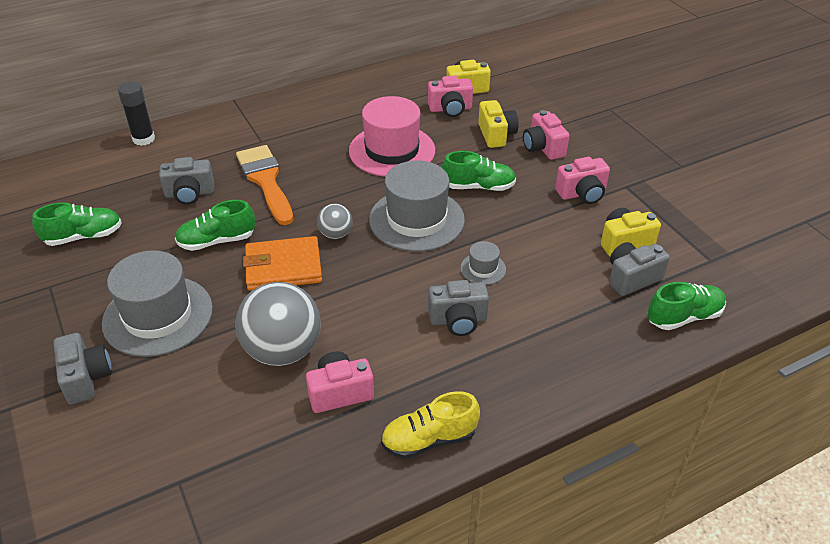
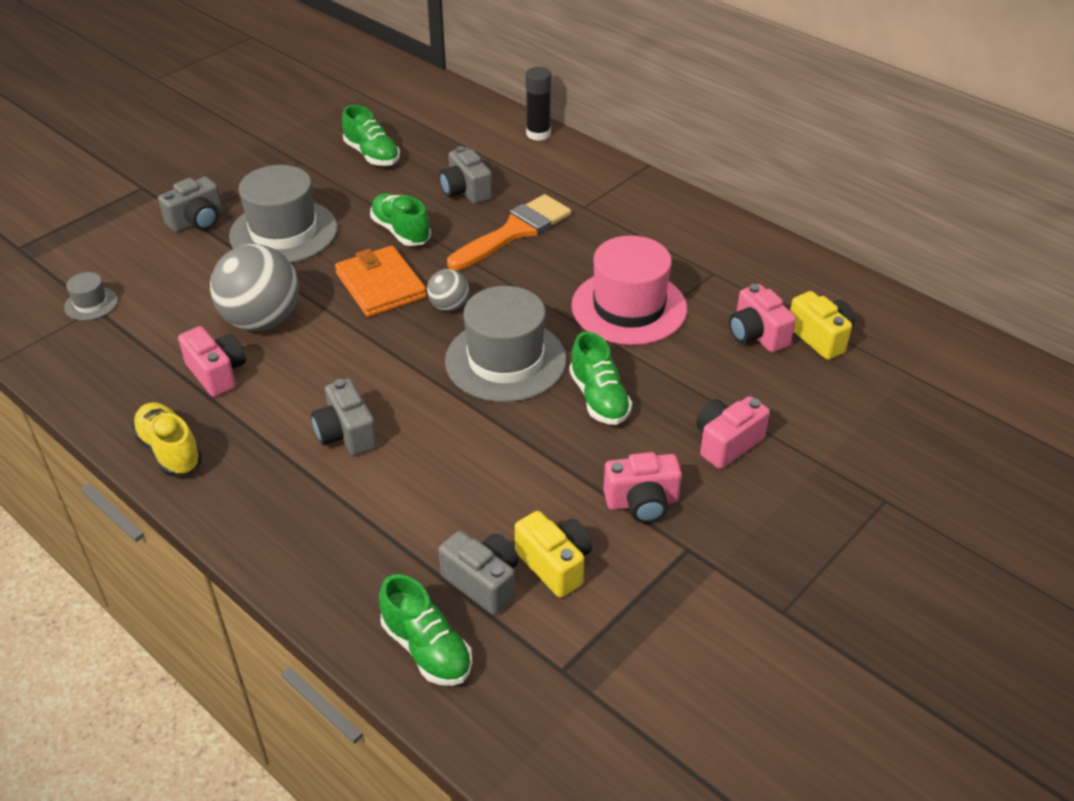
camera: 70 degrees right, 0 degrees up
grey hat [460,241,506,285] -> grey hat moved to [64,272,118,321]
yellow camera [478,100,519,148] -> none
pink camera [555,157,610,204] -> pink camera turned 60 degrees counterclockwise [603,452,682,523]

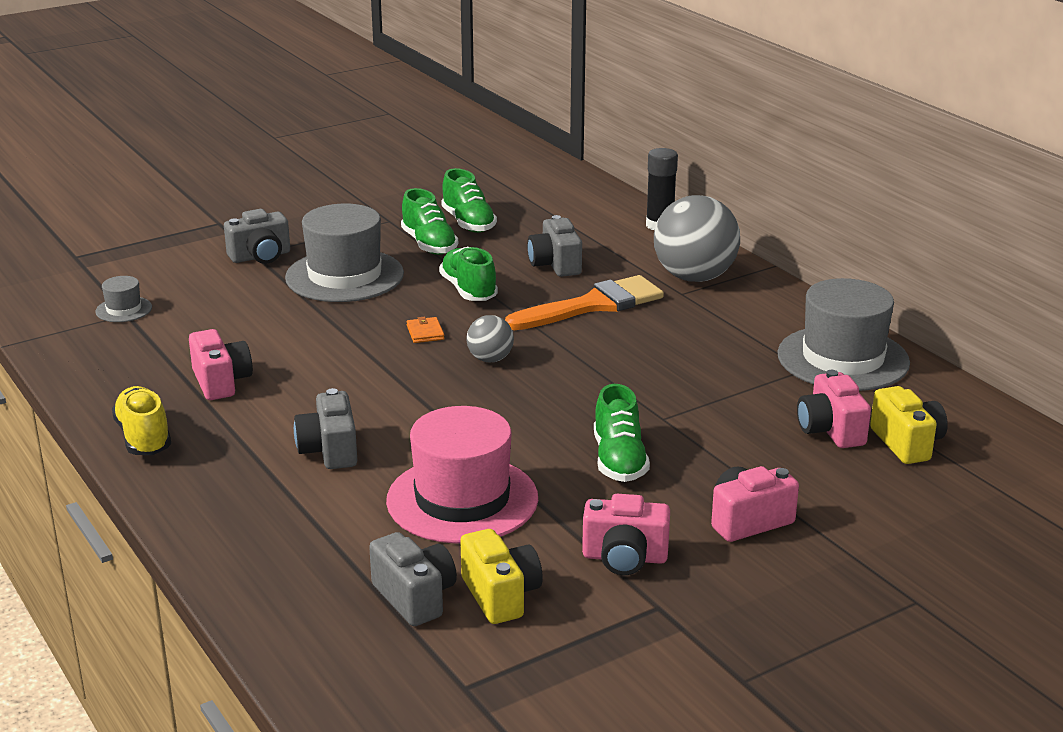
camera: 15 degrees right, 15 degrees down
grey ball [210,244,299,331] -> grey ball moved to [654,195,740,282]
orange wallet [335,246,427,317] -> orange wallet [407,316,444,343], size x0.43
green shoe [379,574,473,686] -> green shoe moved to [401,188,458,255]
grey hat [445,286,566,402] -> grey hat moved to [777,278,910,391]
pink hat [571,236,687,345] -> pink hat moved to [386,406,538,543]

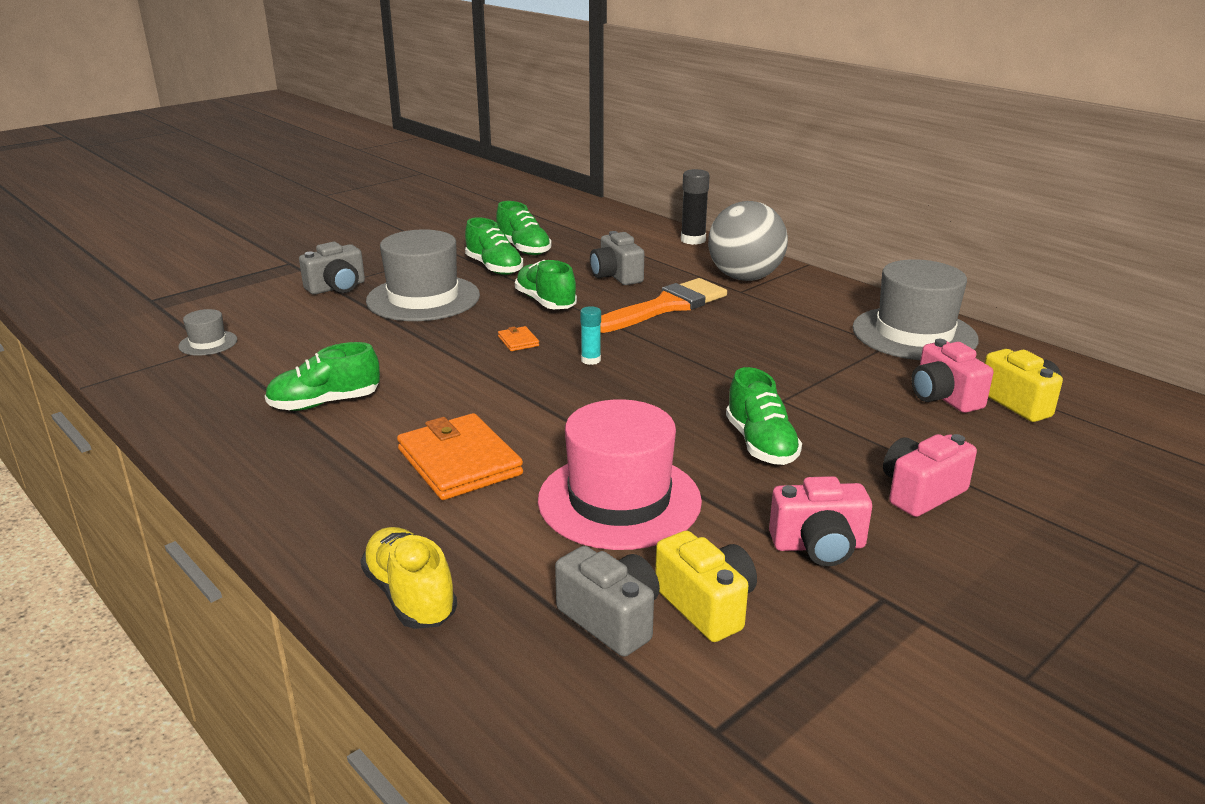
camera: 10 degrees left, 0 degrees up
yellow shoe [112,386,171,455] -> yellow shoe moved to [361,527,457,629]
pink camera [189,329,253,400] -> green shoe [265,342,380,411]
grey camera [294,388,357,469] -> orange wallet [397,413,523,500]
grey ball [466,315,514,362] -> turquoise glue stick [580,306,601,365]

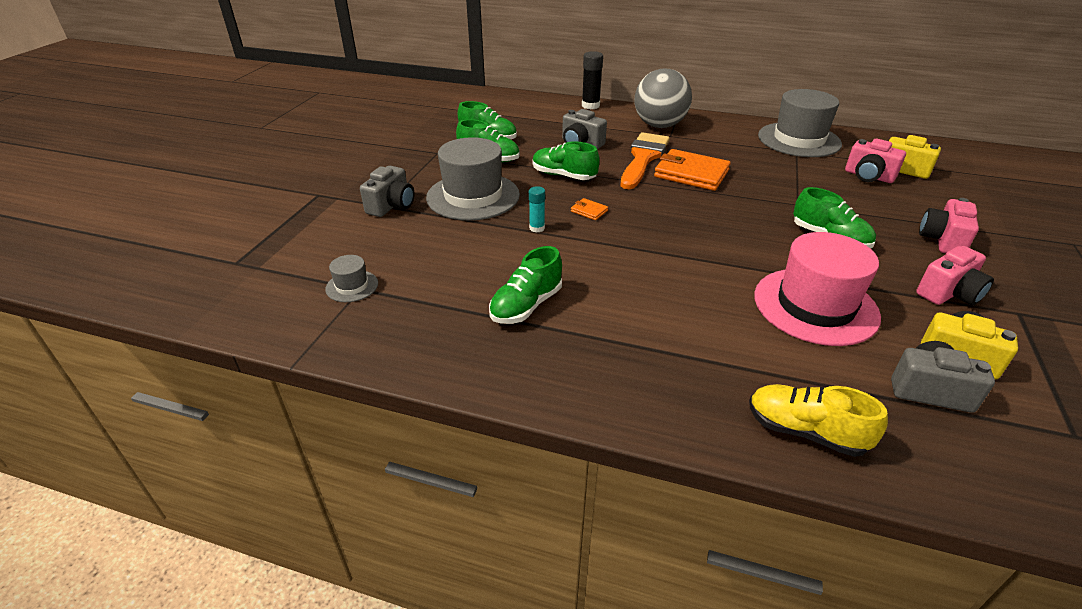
camera: 30 degrees left, 10 degrees up
orange wallet [397,413,523,500] -> orange wallet moved to [654,149,731,191]
turquoise glue stick [580,306,601,365] -> turquoise glue stick moved to [529,186,545,233]

